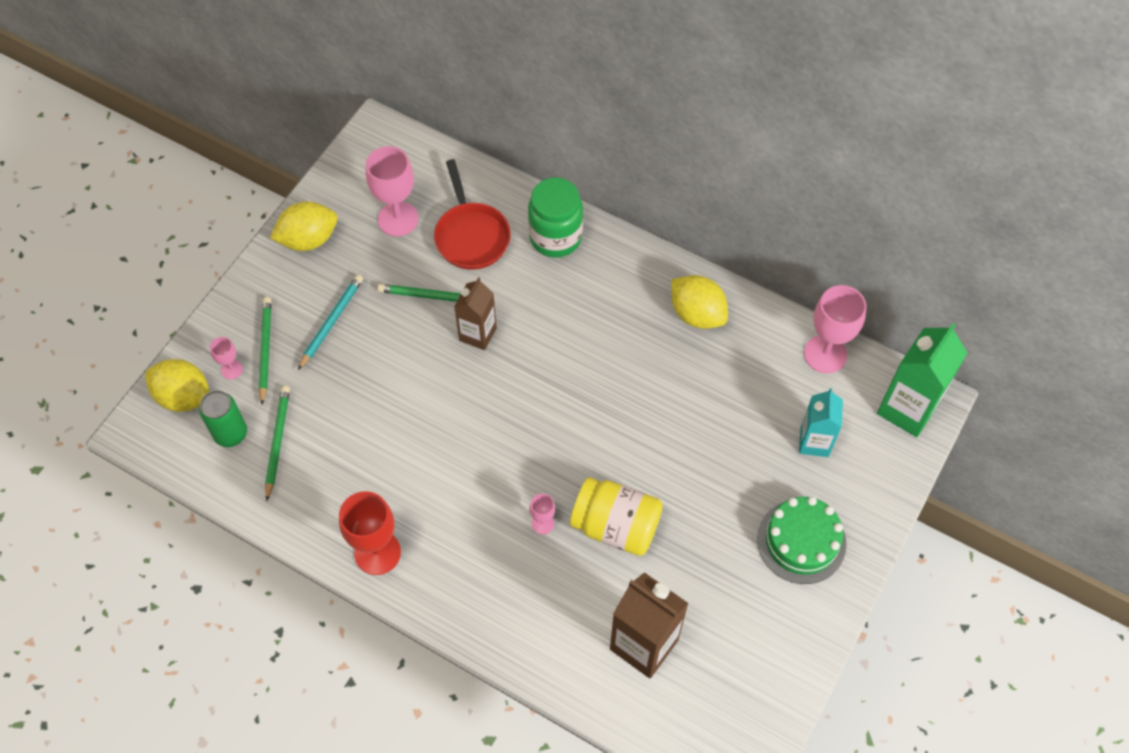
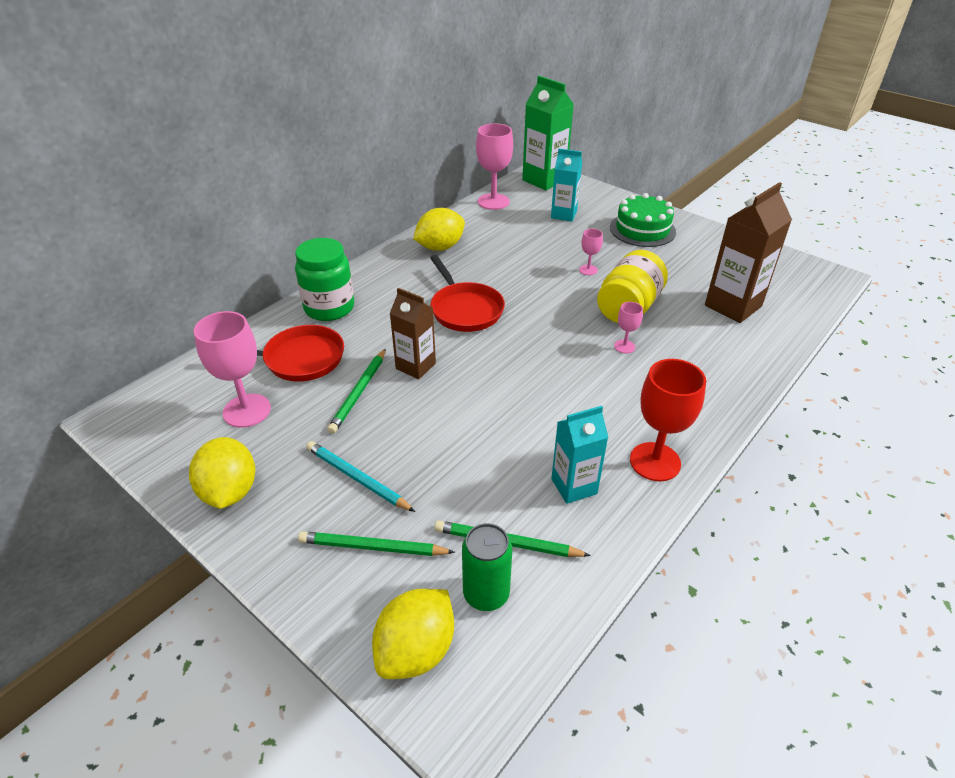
camera: 80 degrees left, 20 degrees down
pink goblet [210,337,243,380] -> pink goblet moved to [579,229,603,275]
none -> red pan [430,255,505,332]
none -> turquoise carton [551,406,609,504]

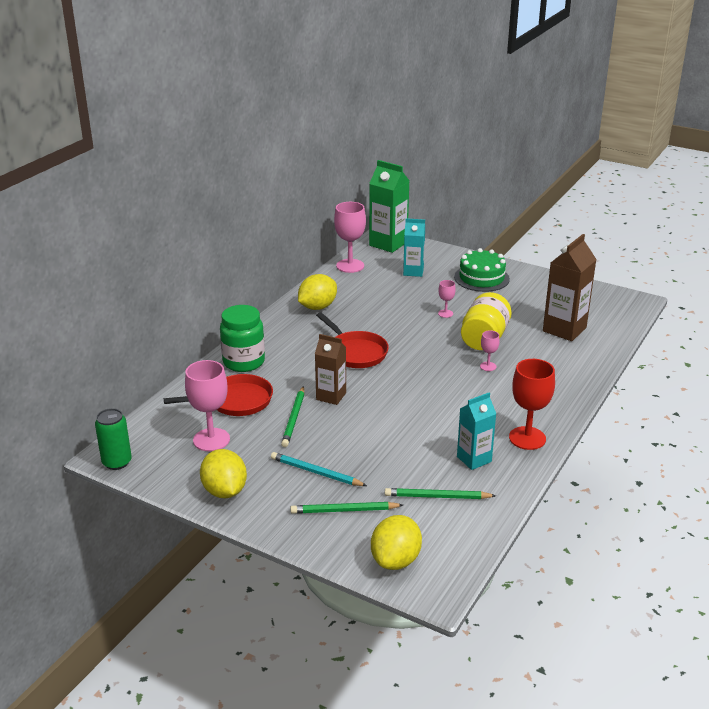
camera: 10 degrees left, 10 degrees down
green can [462,523,512,611] -> green can moved to [95,408,132,470]

